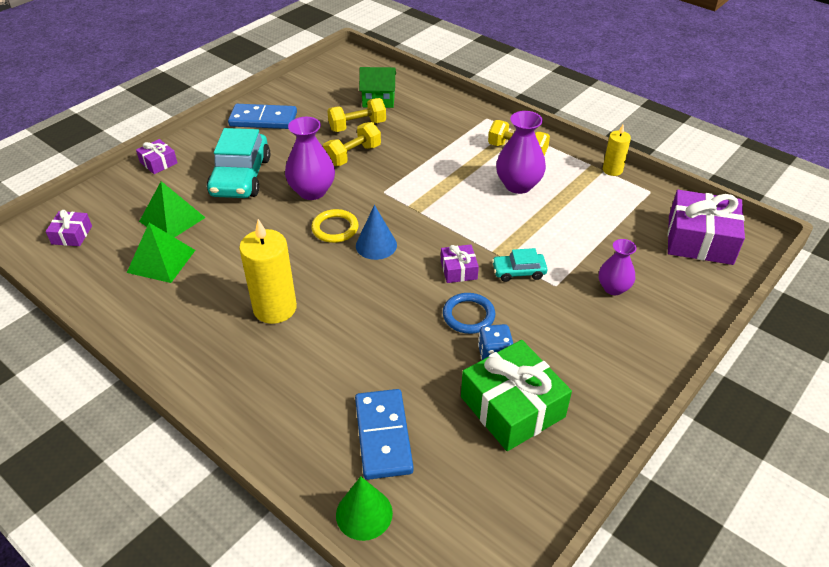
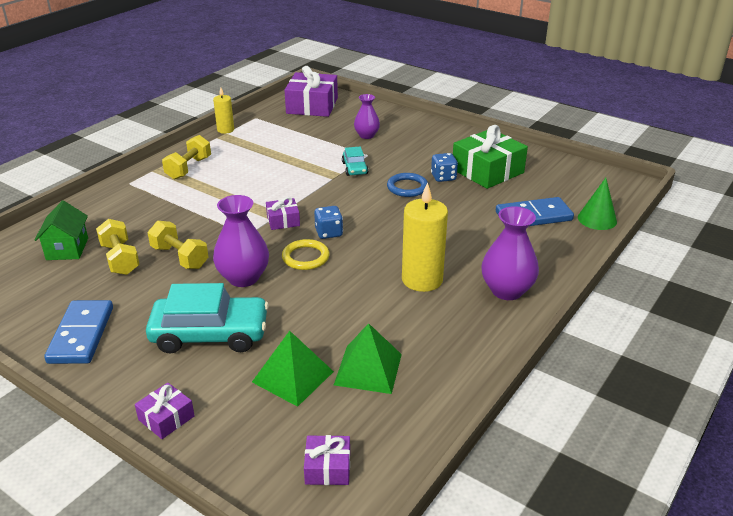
camera: 95 degrees left, 10 degrees down
blue cone [356,205,397,260] -> blue dice [314,206,343,239]
purple gift [441,244,479,283] -> purple gift moved to [266,197,300,230]
purple vase [496,111,546,194] -> purple vase moved to [481,206,539,300]

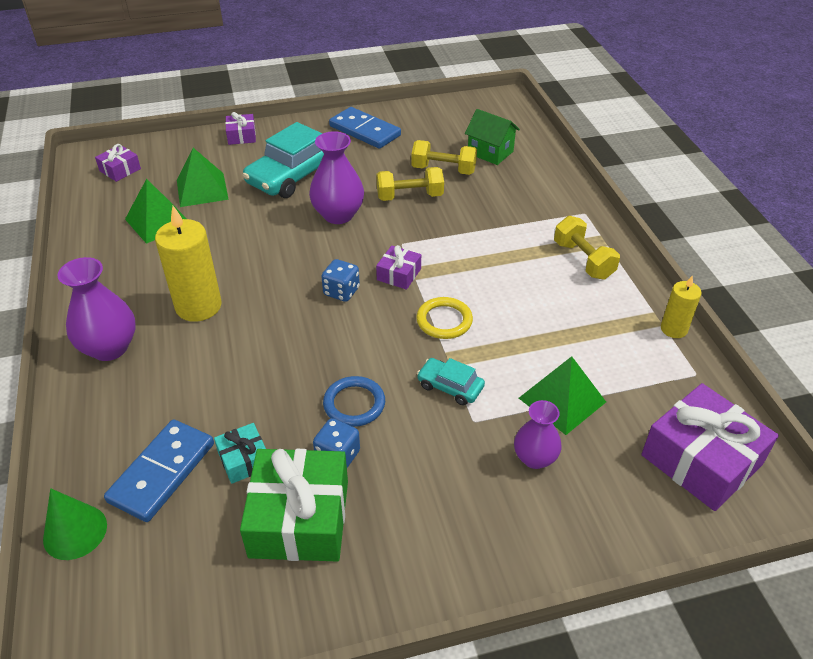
camera: 130 degrees right, 10 degrees up
yellow ring [282,239,330,270] -> yellow ring moved to [416,297,473,339]
none -> turquoise gift [214,423,266,484]
none -> green pyramid [519,356,606,435]

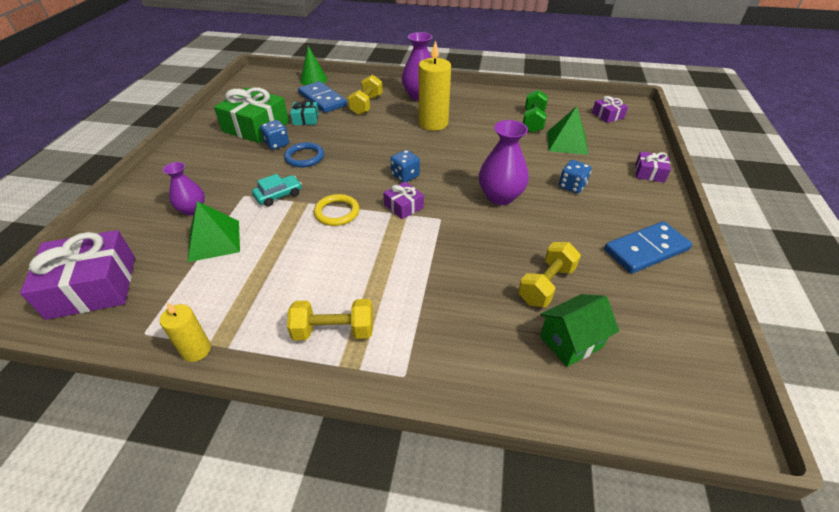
camera: 115 degrees right, 0 degrees up
green pyramid [125,179,187,244] -> green dumbbell [523,90,548,133]
turquoise car [243,122,324,198] -> blue dice [559,160,591,193]
yellow dumbbell [376,167,444,201] -> yellow dumbbell moved to [348,75,383,115]

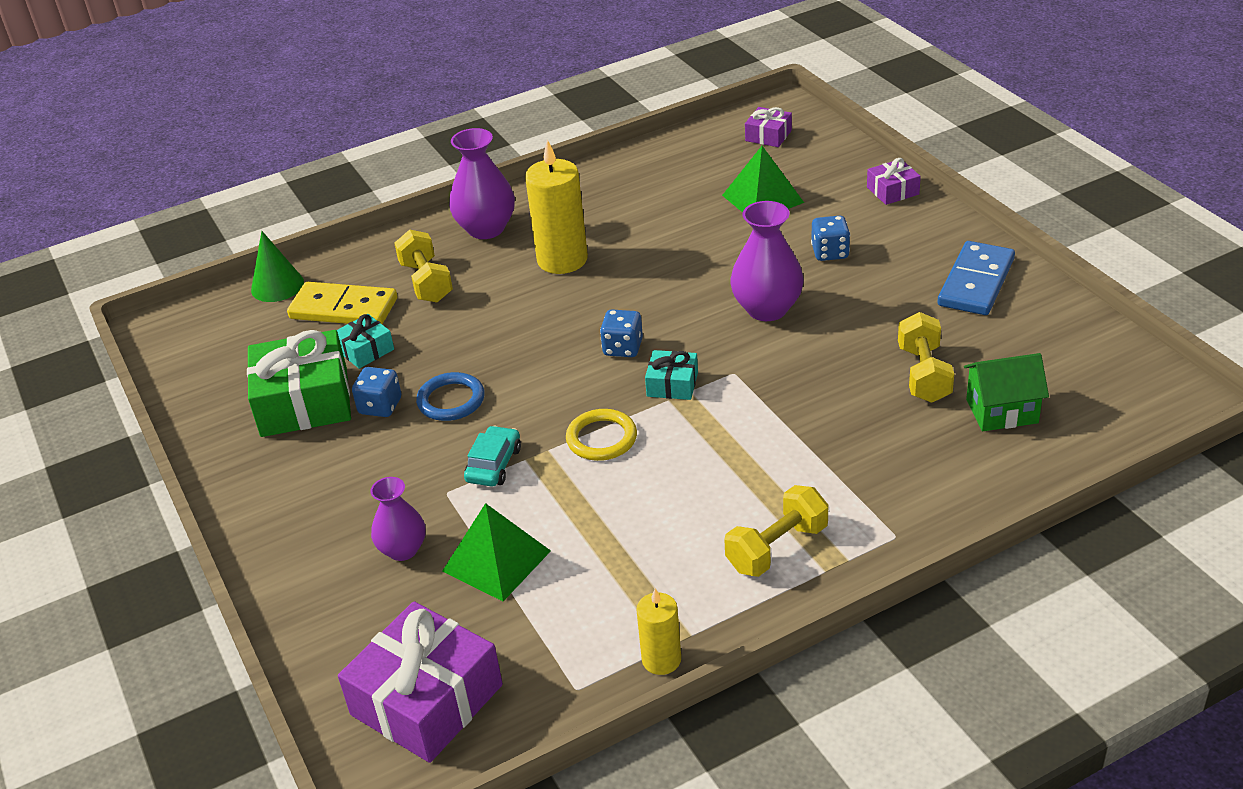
camera: 35 degrees left, 5 degrees down
blue domino [298,81,347,113] -> yellow domino [287,282,397,324]
purple gift [383,181,424,219] -> turquoise gift [645,350,698,400]
green dumbbell [523,90,548,133] -> none
green house [540,294,619,367] -> green house turned 60 degrees clockwise [964,353,1049,431]

